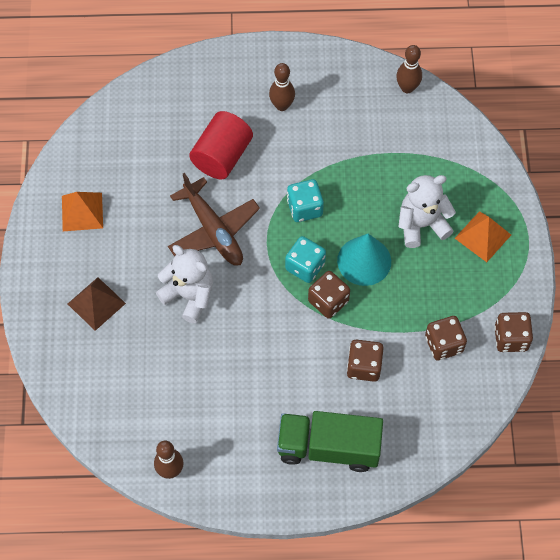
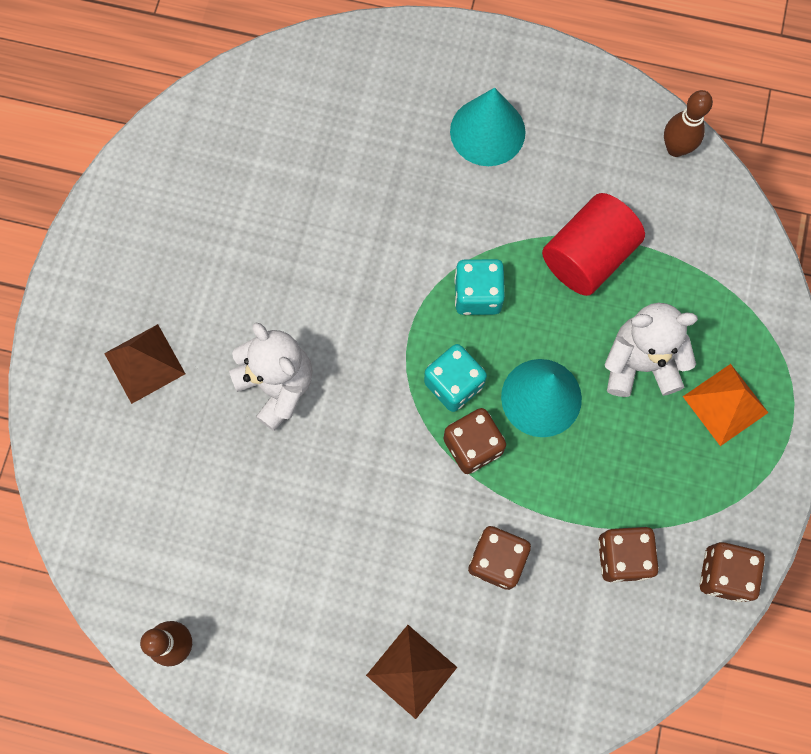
camera: 15 degrees right, 10 degrees up
orange pyramid [62,192,103,231] -> none
brown plane [168,173,260,266] -> none
red cylinder [189,111,253,179] -> red cylinder moved to [542,193,645,296]
brown bowling pin [269,63,295,111] -> turquoise cone [450,87,526,166]
green truck [277,411,383,472] -> brown pyramid [366,625,457,719]

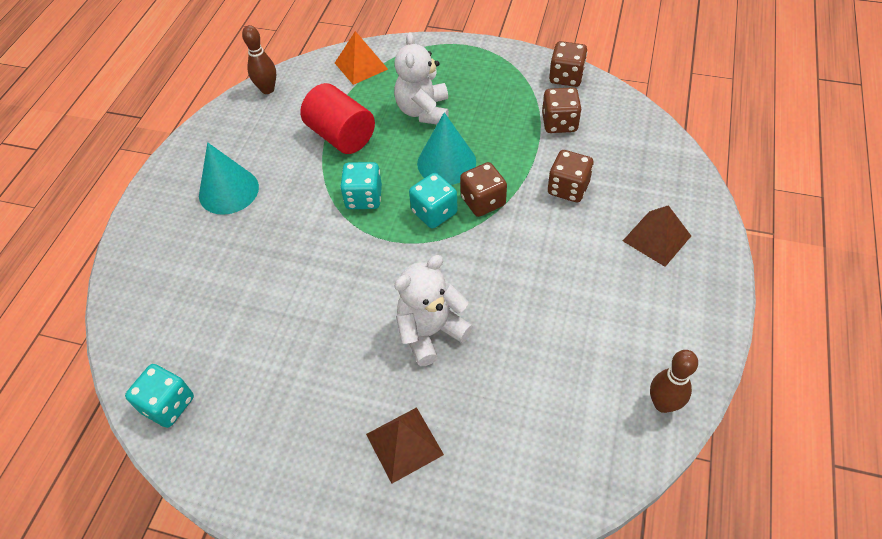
camera: 85 degrees left, 20 degrees down
orange pyramid [683,364,768,446] -> orange pyramid moved to [335,31,388,85]
none -> turquoise dice [125,364,194,428]

